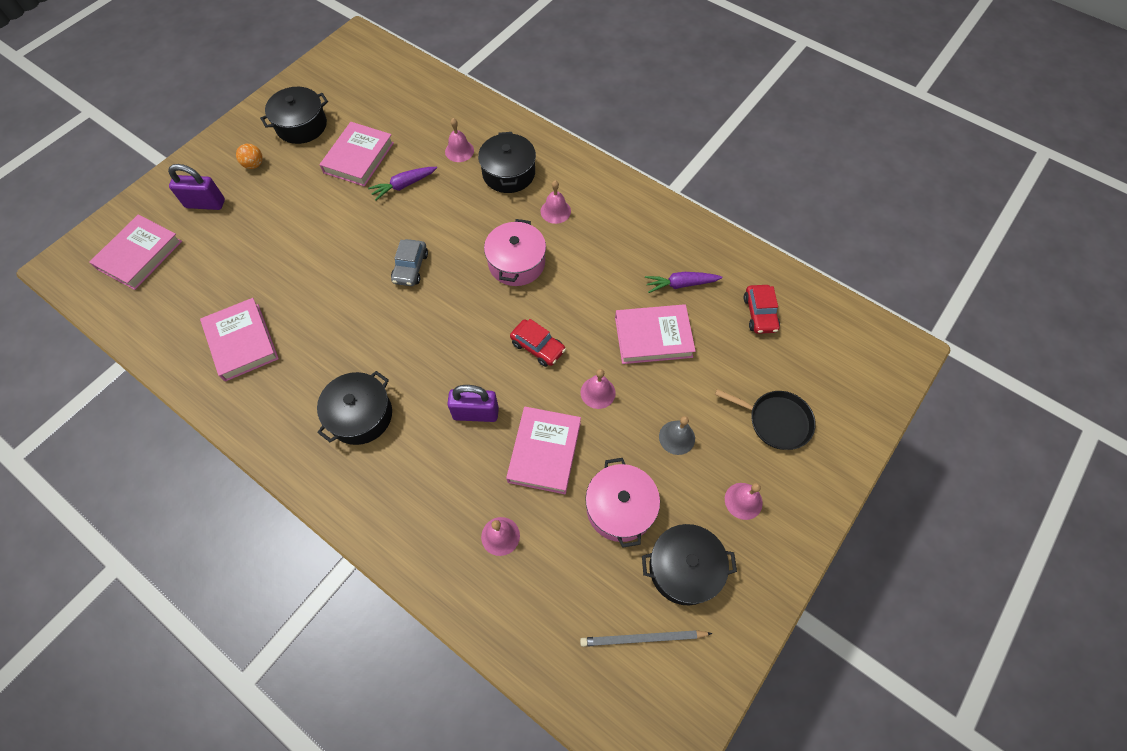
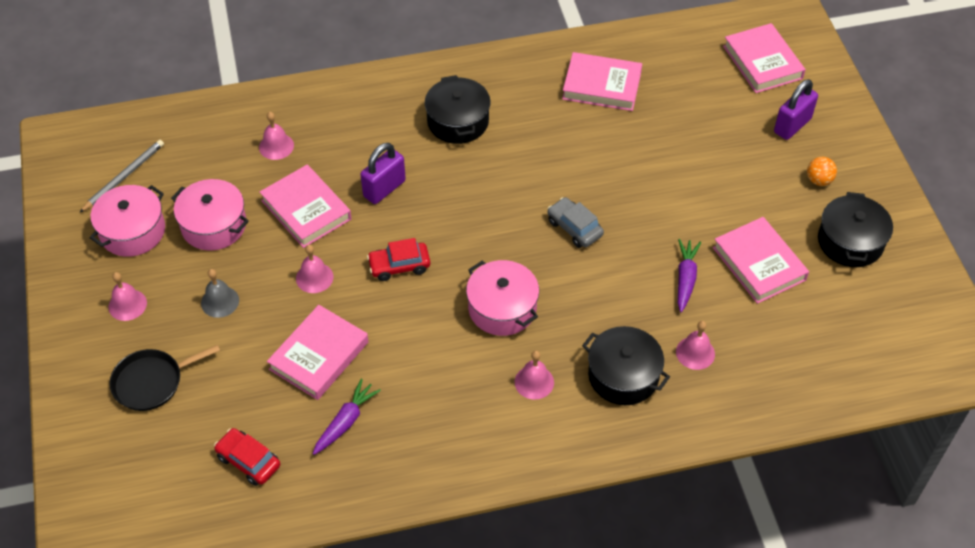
camera: 130 degrees right, 10 degrees down
black pot [642,524,737,605] -> pink pot [89,185,165,257]

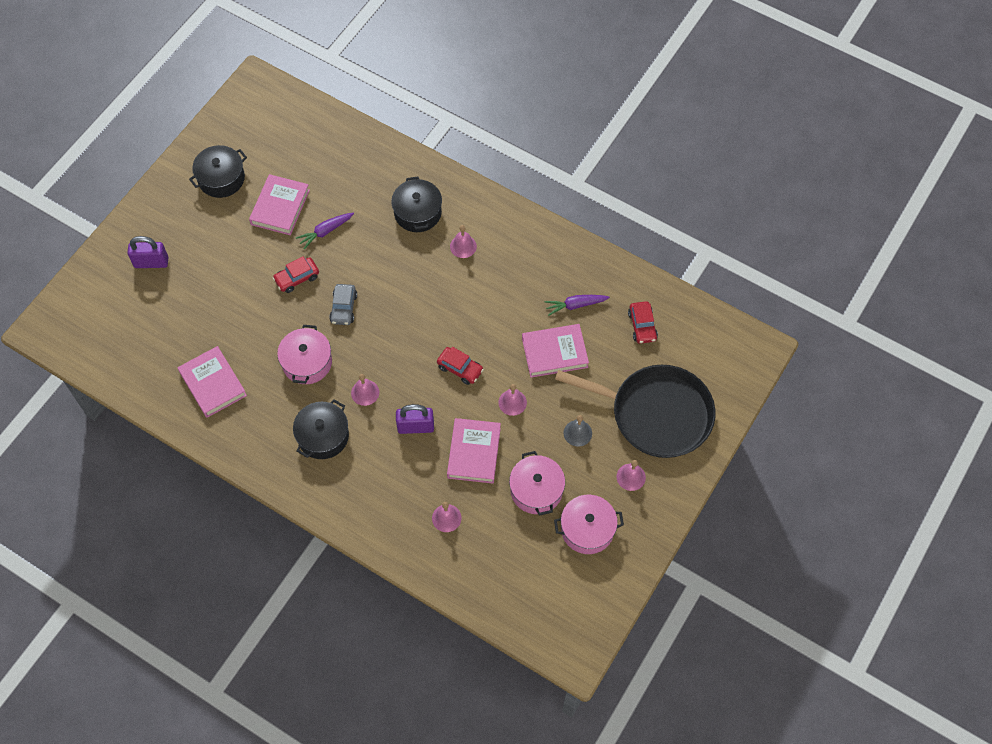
camera: 135 degrees left, 10 degrees up
grey pencil [80,140,164,212] -> none
black pan [110,345,220,411] -> black pan [555,365,715,458], size x2.00
pink pot [466,260,539,336] -> pink pot moved to [277,325,332,384]
pink bell [676,321,715,370] -> pink bell moved to [351,374,379,406]
pink book [723,23,806,93] -> none
orange ball [807,157,837,186] -> none
none -> red car [273,256,319,293]

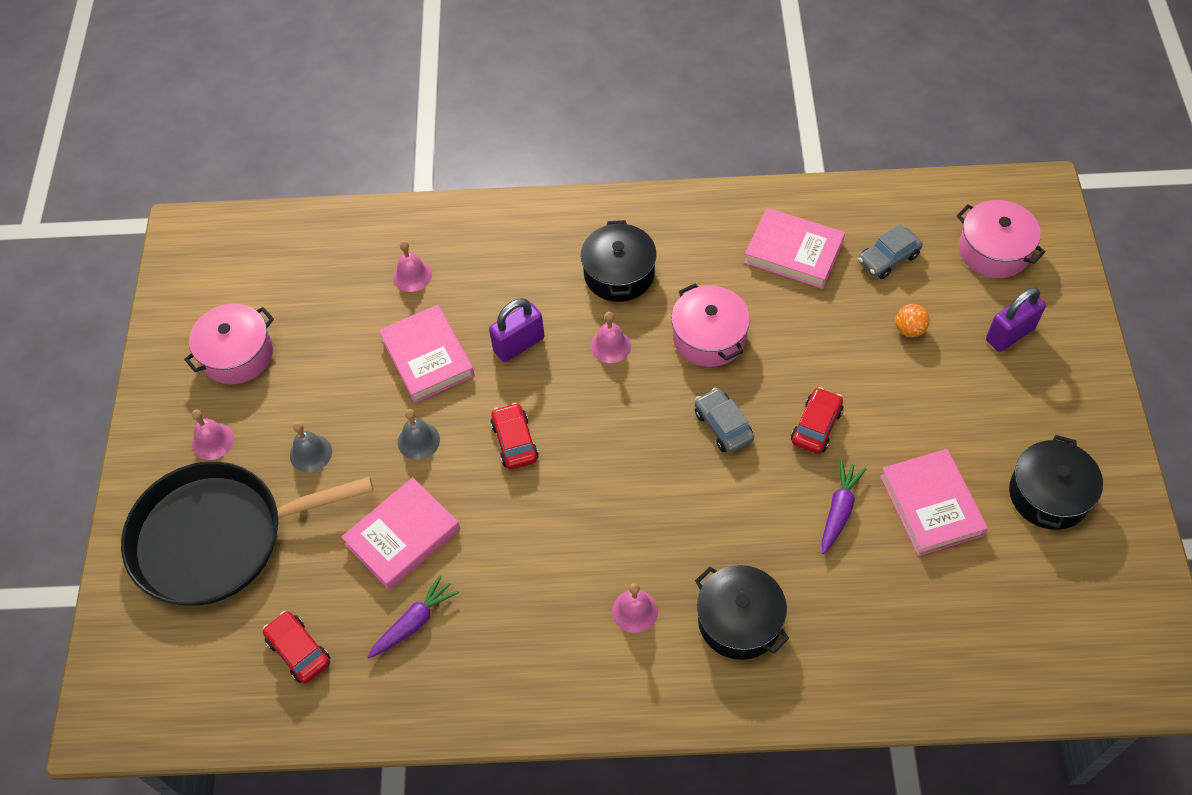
camera: 150 degrees right, 5 degrees down
red car [437,347,484,385] -> red car turned 75 degrees clockwise [491,403,539,470]
pink bell [498,384,527,416] -> grey bell [398,409,440,460]
pink pot [509,451,565,516] -> pink pot moved to [957,200,1045,278]
none -> grey car [858,224,923,279]
none -> orange ball [895,304,930,337]

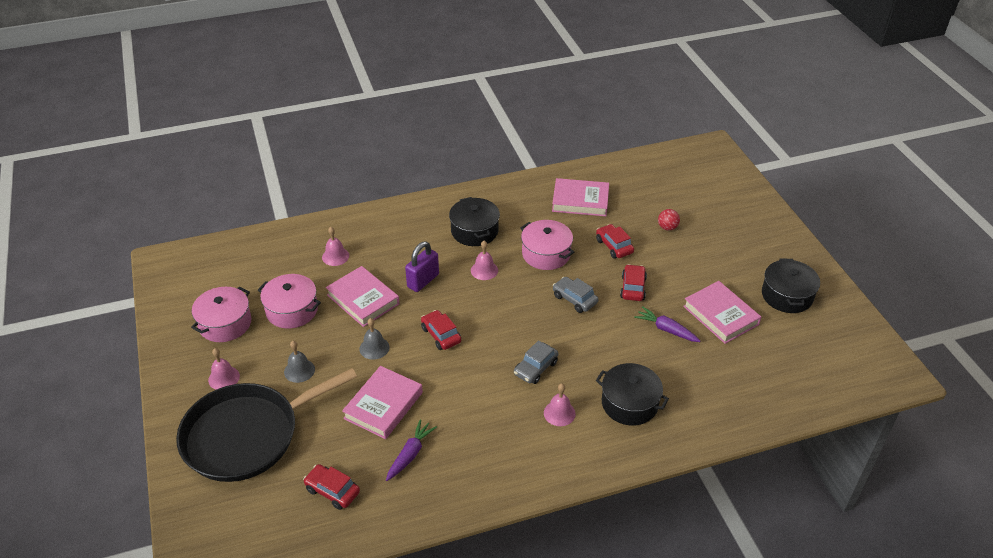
camera: 20 degrees left, 15 degrees down
purple carrot [822,460,866,554] -> purple carrot turned 60 degrees counterclockwise [634,306,700,342]
grey car [858,224,923,279] -> grey car moved to [514,341,558,384]
orange ball [895,304,930,337] -> red ball [658,209,680,231]
pink pot [957,200,1045,278] -> pink pot moved to [258,274,321,329]
purple padlock [986,287,1046,352] -> none
none -> red car [596,224,634,259]

